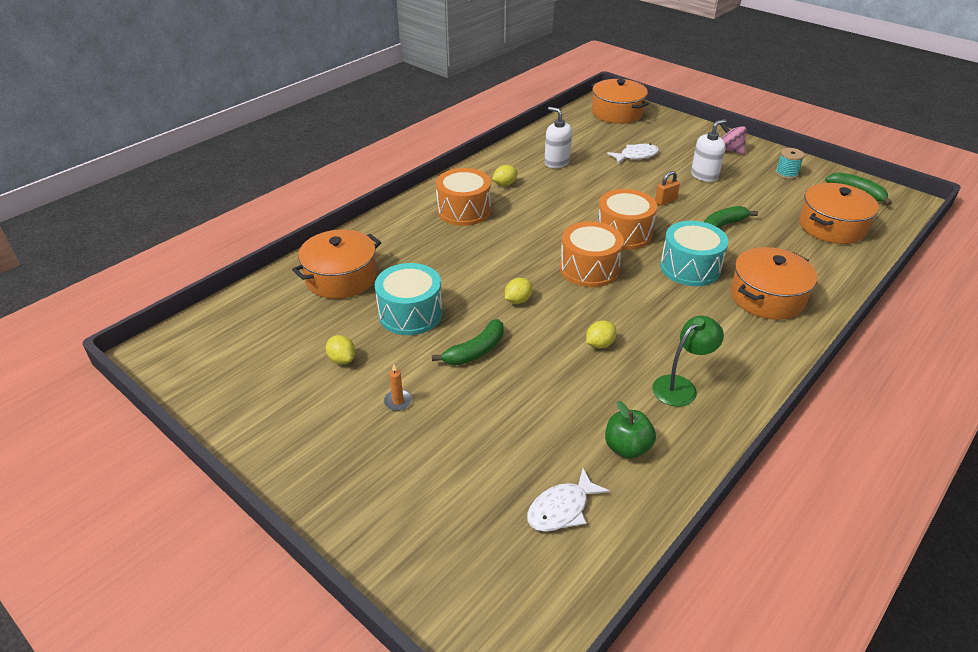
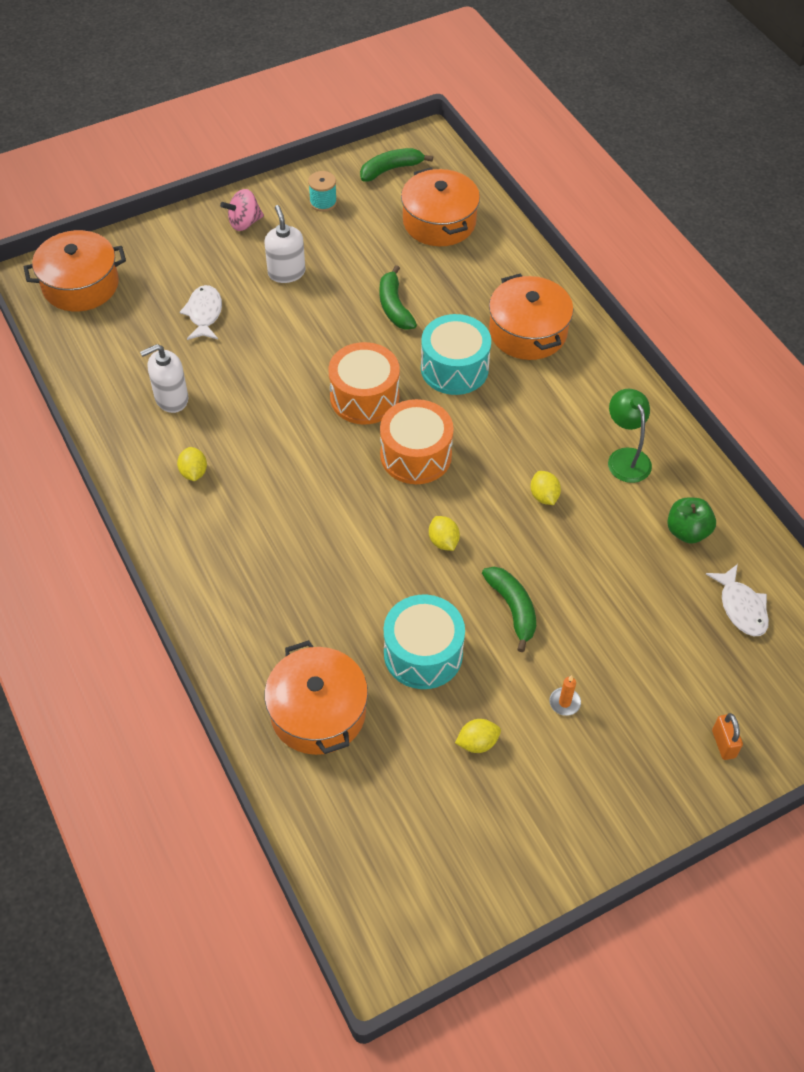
camera: 70 degrees left, 15 degrees up
orange drum [436,168,491,226] -> none
orange padlock [655,171,680,206] -> orange padlock moved to [712,713,743,760]

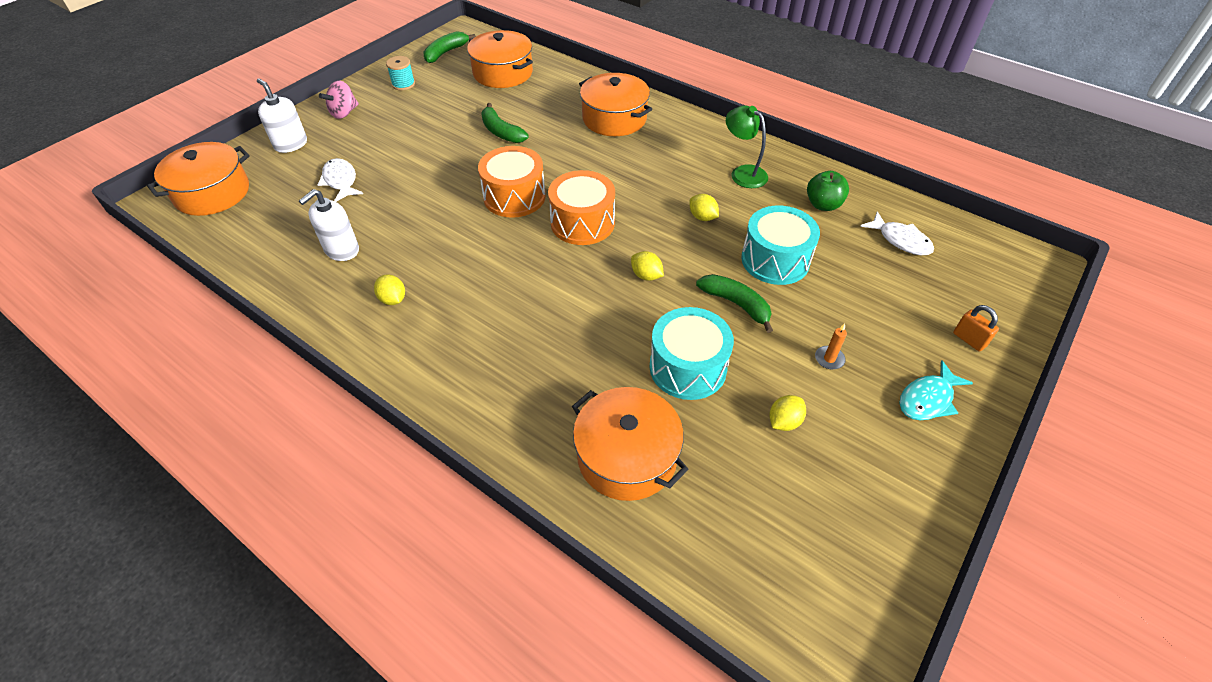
camera: 25 degrees left, 5 degrees down
white soap dispenser [264,205,305,283] -> white soap dispenser moved to [257,78,307,153]
turquoise drum [421,314,491,395] -> turquoise drum moved to [741,206,820,285]
none -> turquoise fish [899,361,973,420]

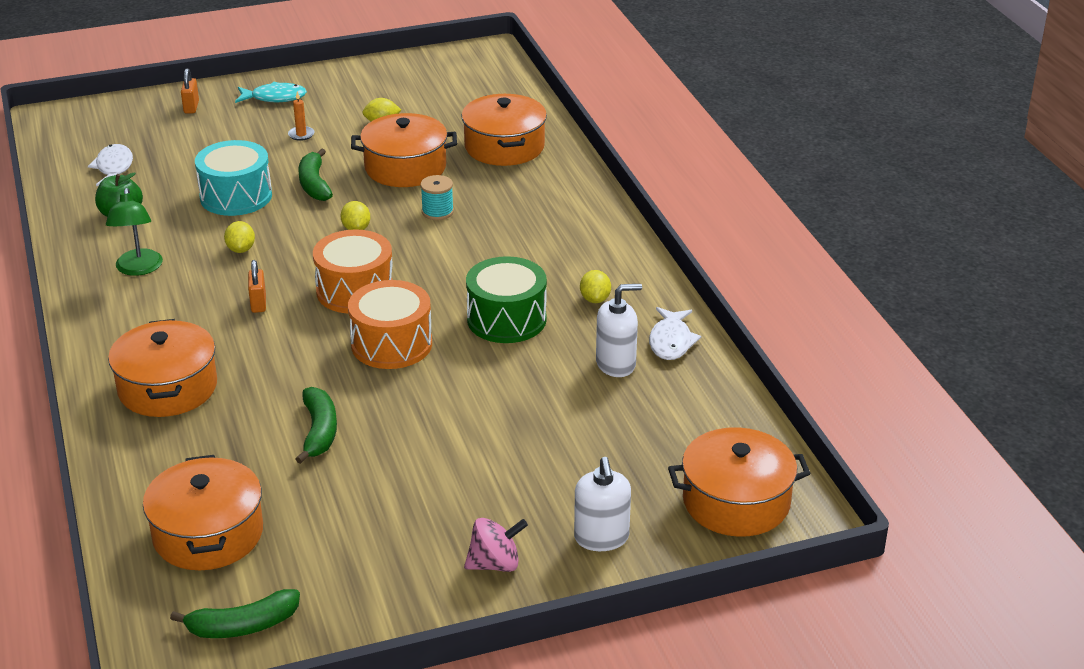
camera: 145 degrees left, 15 degrees down
white fish [318,158,363,202] -> white fish moved to [649,307,701,360]
turquoise spool [386,56,415,90] -> turquoise spool moved to [420,175,454,220]
turquoise drum [649,307,734,400] -> orange pot [351,113,457,187]
none -> orange padlock [248,260,266,313]
none -> green drum [466,256,547,343]

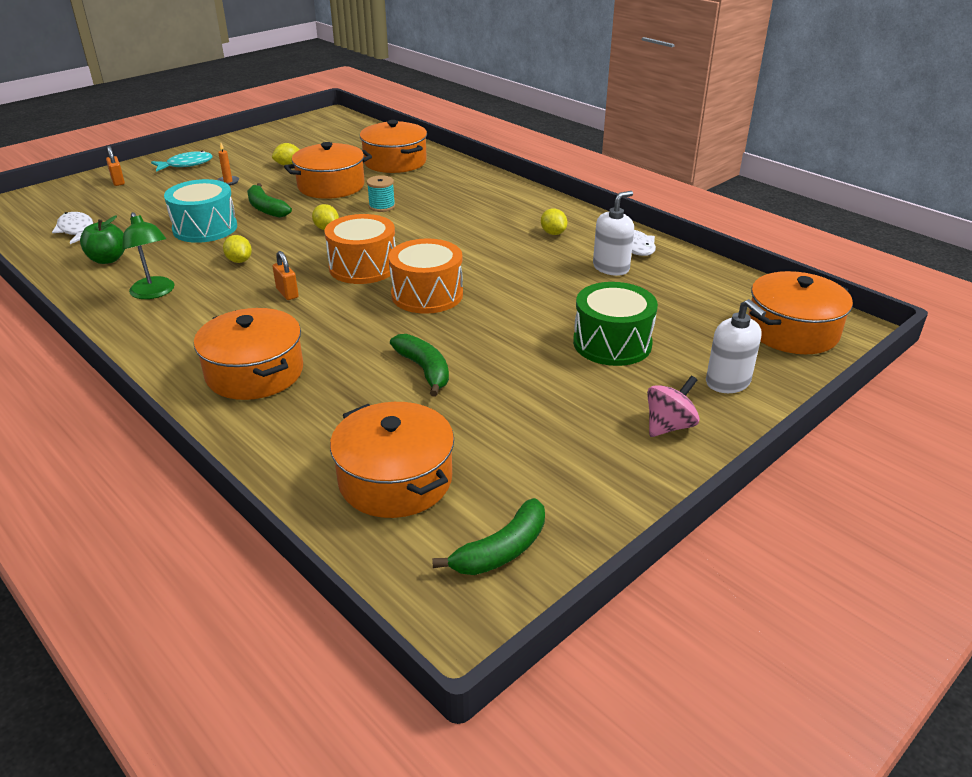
camera: 25 degrees left, 0 degrees up
green drum [466,256,547,343] -> green drum moved to [573,282,658,366]

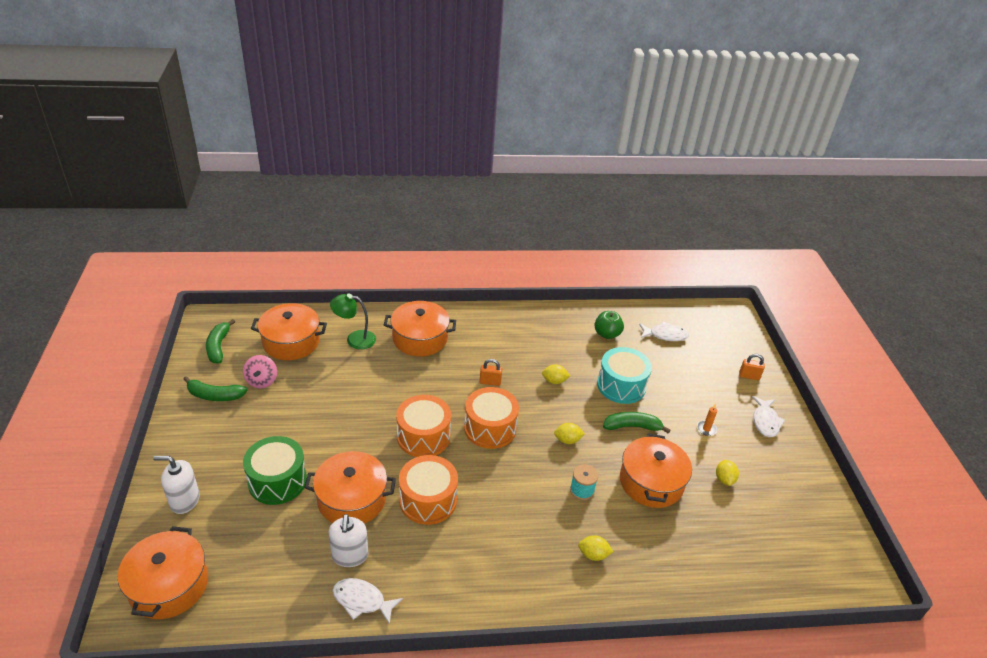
camera: 125 degrees right, 5 degrees up
green lamp [122,212,175,299] -> green lamp moved to [330,294,376,349]
turquoise fish [151,151,213,172] -> white fish [752,396,785,437]
orange pot [360,120,427,173] -> orange pot moved to [304,451,396,524]
green banana [390,334,449,397] -> green banana moved to [183,376,248,401]
yellow lemon [541,208,567,235] -> yellow lemon moved to [578,535,613,561]
pink spinning top [647,376,700,437] -> pink spinning top moved to [243,355,277,388]
none -> orange drum [399,455,458,525]

